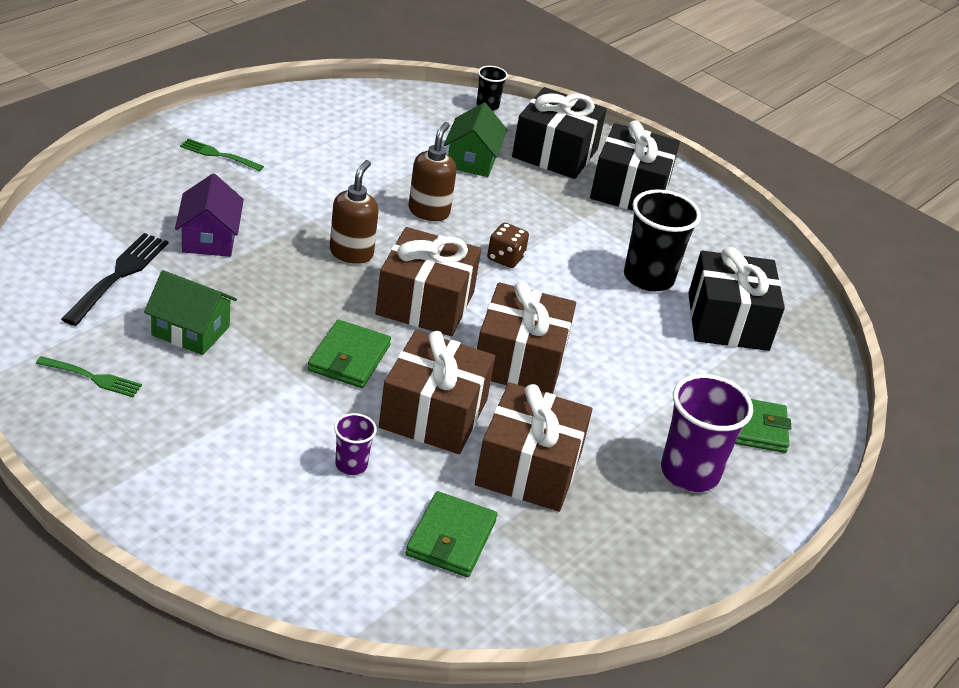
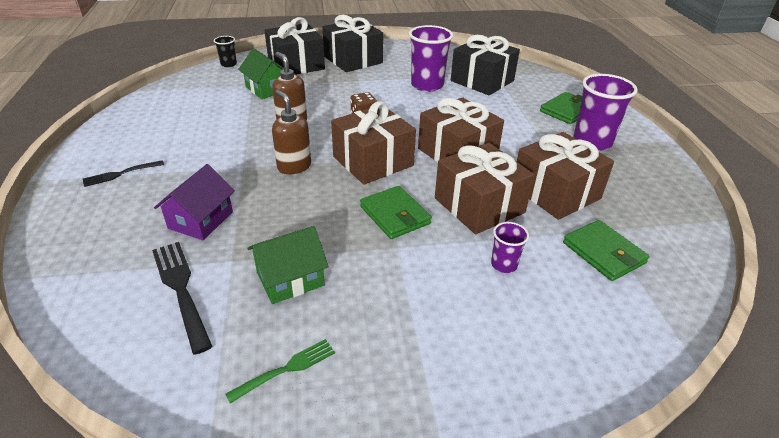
camera: 45 degrees left, 0 degrees up
purple house [175,174,244,257] -> purple house turned 75 degrees clockwise [154,164,235,240]
green fork [180,138,264,171] -> black fork [83,160,164,187]
black cup [624,189,701,291] -> purple cup [409,25,453,92]

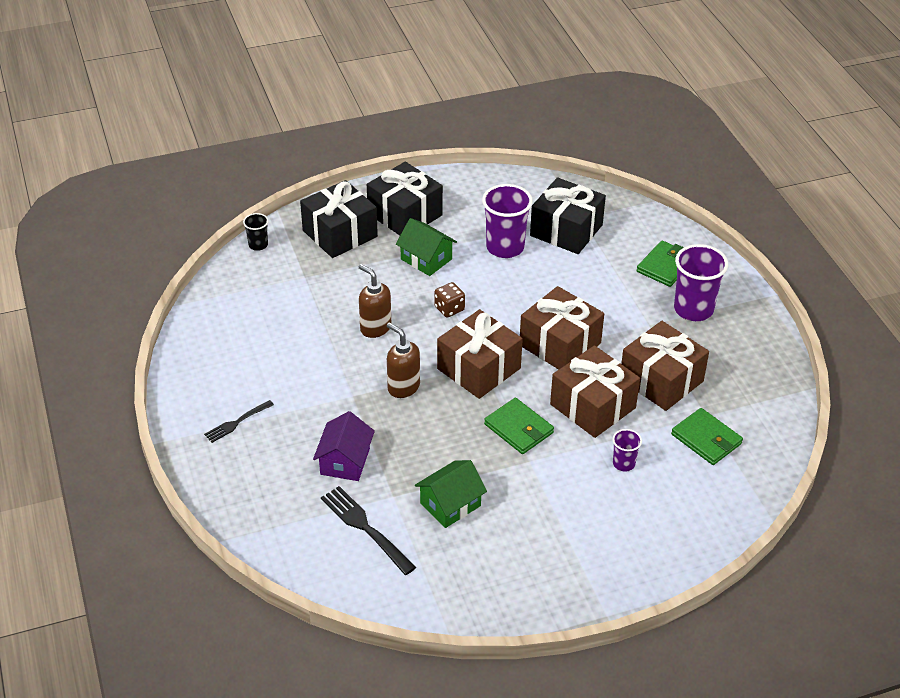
camera: 10 degrees left, 5 degrees up
green fork [226,339,335,403] -> none
green house [238,48,284,99] -> green house moved to [396,218,457,276]

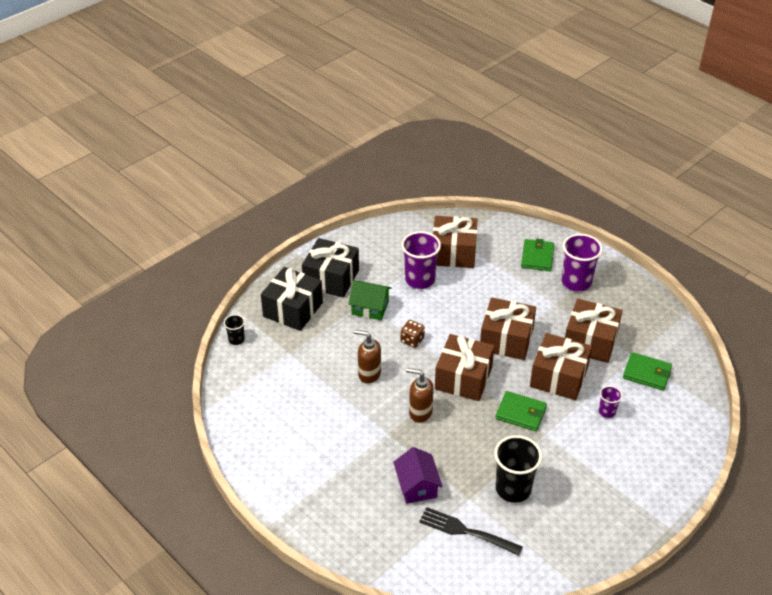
camera: 25 degrees left, 0 degrees up
black fork [204,400,274,443] -> none
green house [415,460,487,528] -> black cup [494,435,542,503]
black gift [530,177,606,254] -> brown gift [433,216,477,268]

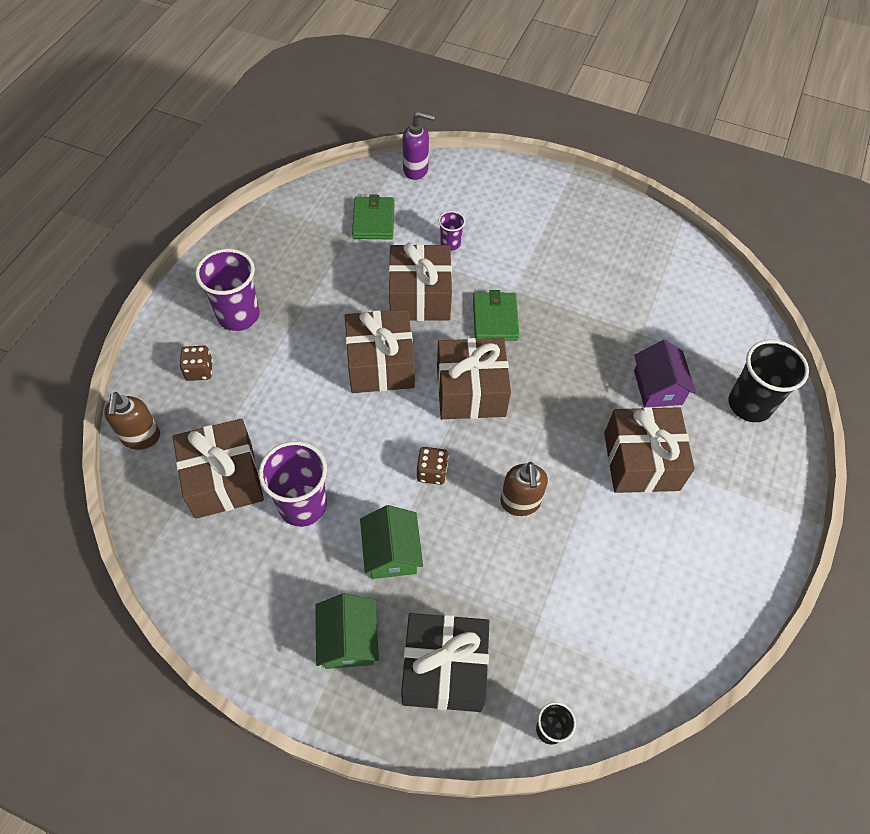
camera: 115 degrees left, 15 degrees up
black gift [302,238,359,298] -> green house [315,593,379,669]
purple house [393,447,443,504] -> purple house turned 60 degrees counterclockwise [634,340,696,407]
brown soap dispenser [406,368,434,423] -> brown soap dispenser moved to [104,392,160,450]
black fork [419,507,523,556] -> none
black cup [494,435,542,503] -> black cup moved to [728,340,809,423]
green wallet [521,239,554,271] -> brown dice [180,346,213,381]
brown gift [565,299,622,363] -> brown gift moved to [604,407,695,493]
none -> purple soap dispenser [403,112,435,180]

